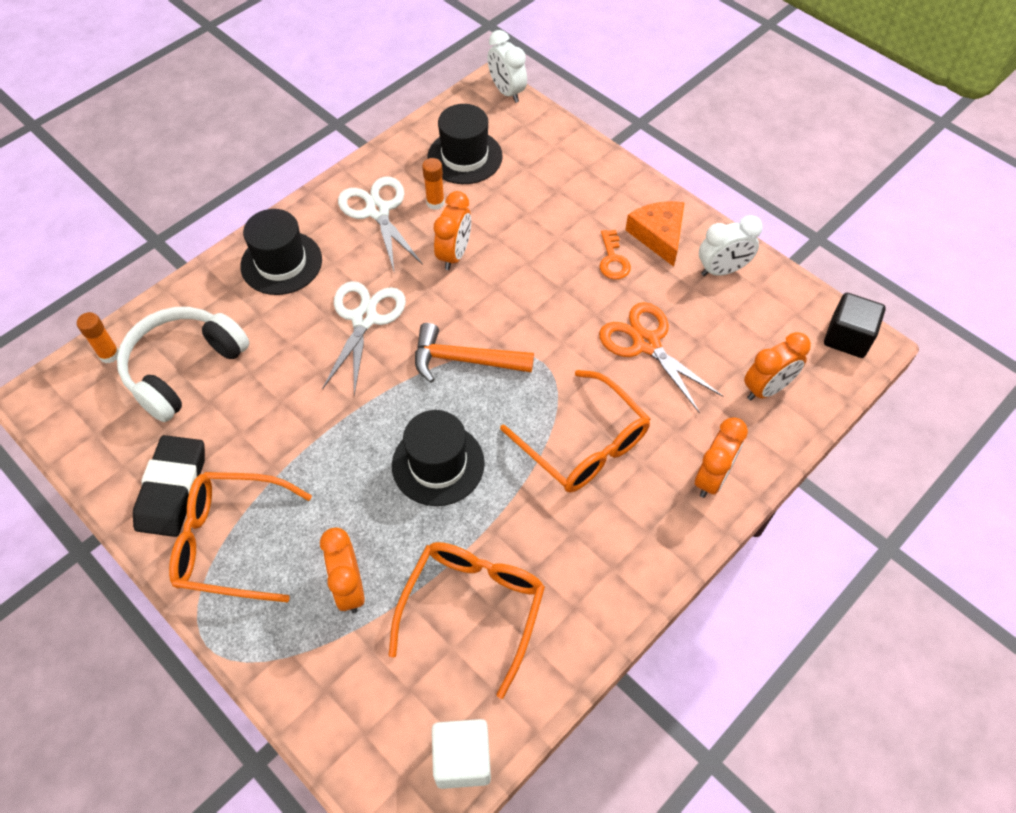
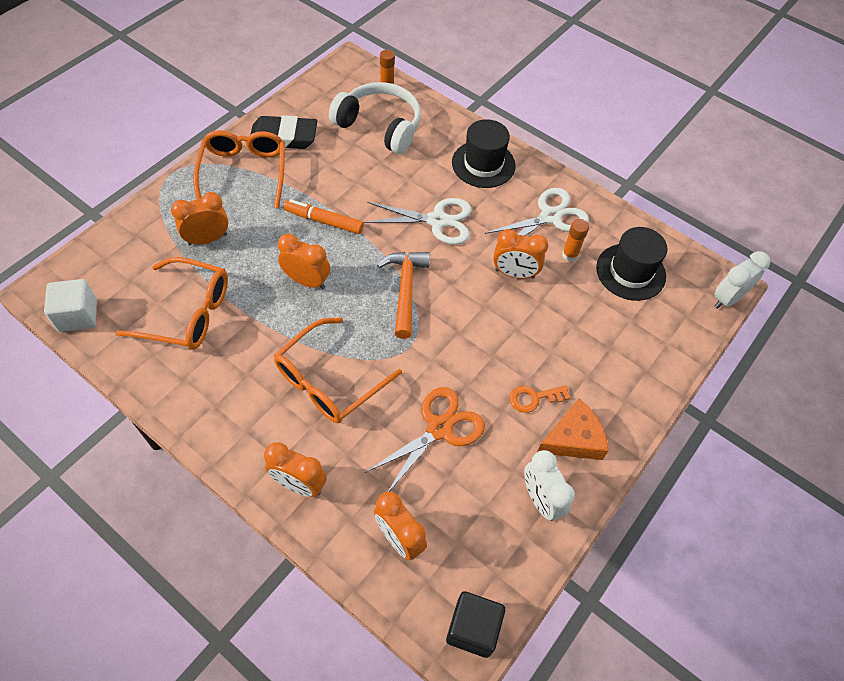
camera: 80 degrees right, 0 degrees up
black hat [392,410,485,506] -> orange clock [278,233,330,289]
none -> orange marker [284,199,364,234]

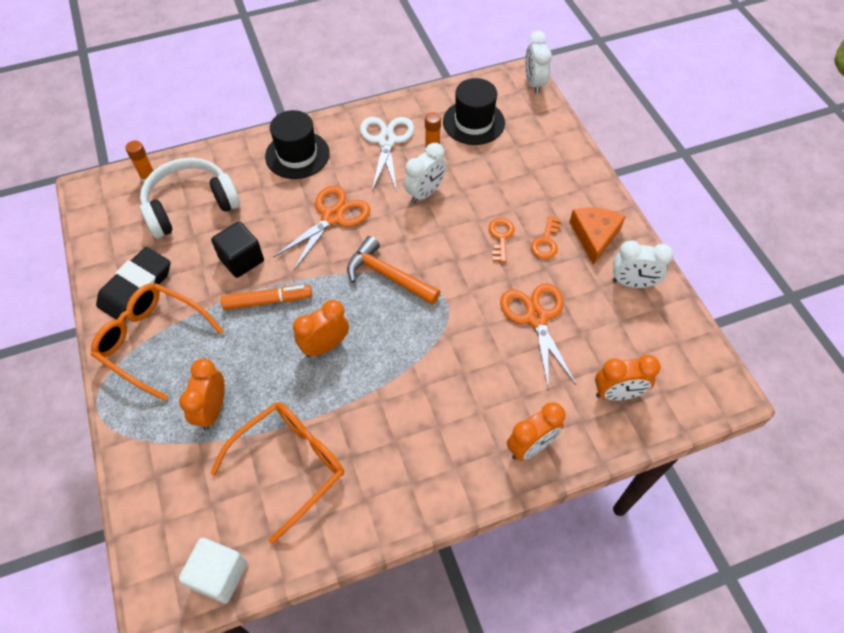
camera: 55 degrees left, 0 degrees up
orange glasses [274,317,402,423] -> none
orange marker [284,199,364,234] -> orange marker turned 150 degrees counterclockwise [221,285,312,310]
white scissors [364,198,471,245] -> orange scissors [273,185,370,271]
black cube [446,591,505,658] -> black cube moved to [211,222,264,278]
orange clock [493,229,548,279] -> white clock [404,143,446,204]
none -> orange key [488,218,515,262]

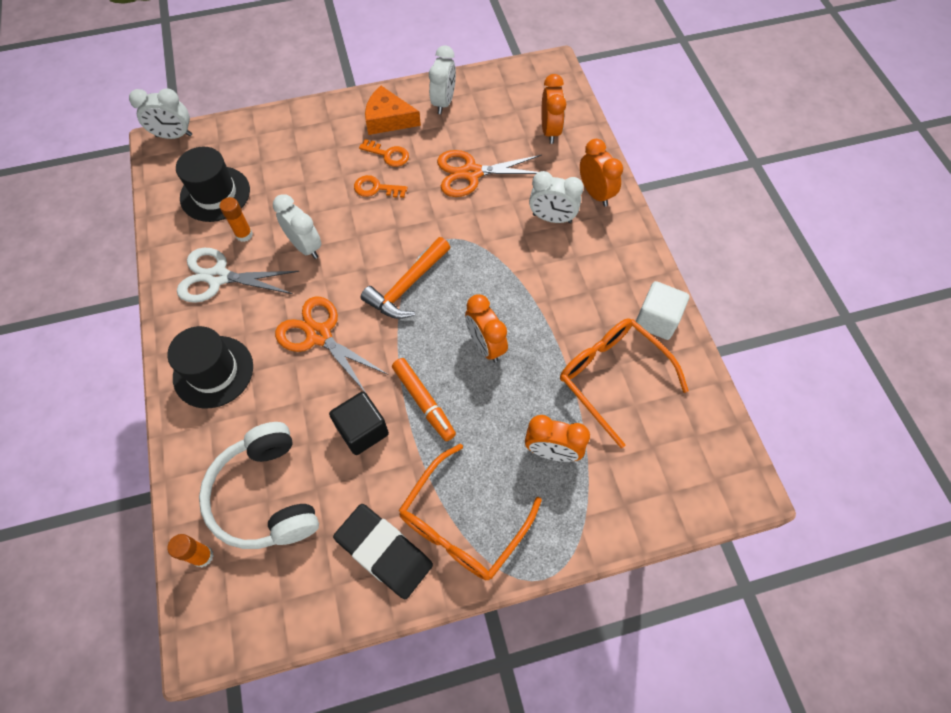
camera: 85 degrees left, 5 degrees up
white cube [179,538,247,603] -> white cube moved to [636,281,689,340]
orange marker [221,285,312,310] -> orange marker turned 150 degrees clockwise [392,358,456,441]
none -> white clock [529,171,583,223]

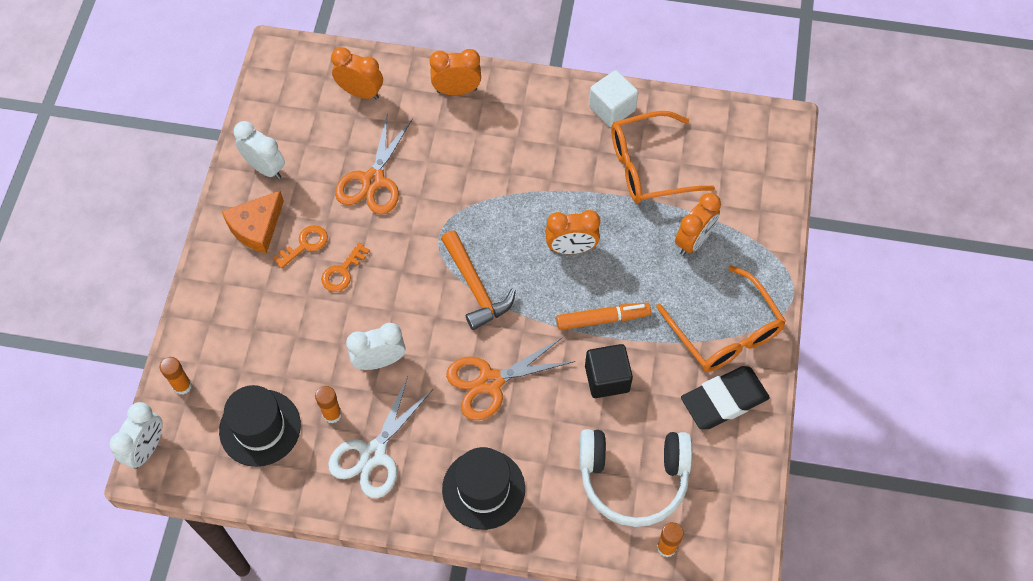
camera: 65 degrees left, 0 degrees up
white clock [529,171,583,223] -> none
none -> orange glue stick [160,357,192,395]

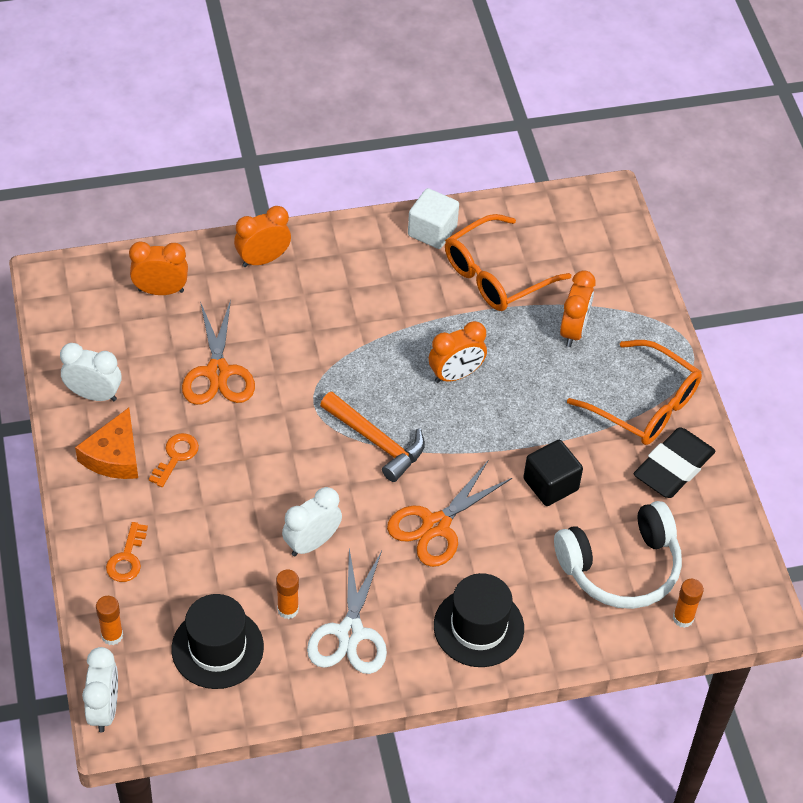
camera: 25 degrees left, 10 degrees down
orange key [321,243,370,292] -> orange key moved to [106,522,148,582]
orange marker [556,303,651,330] -> none

